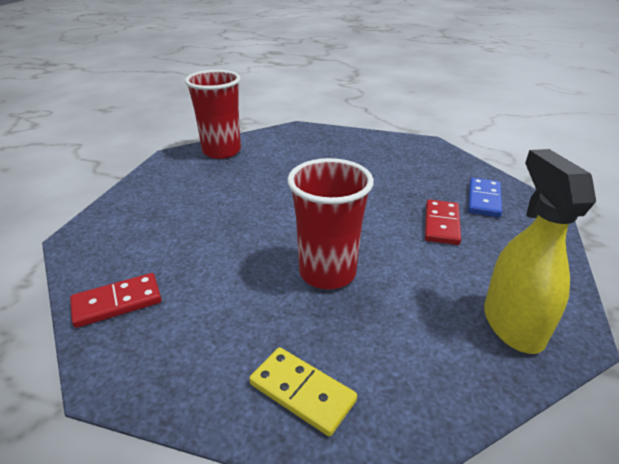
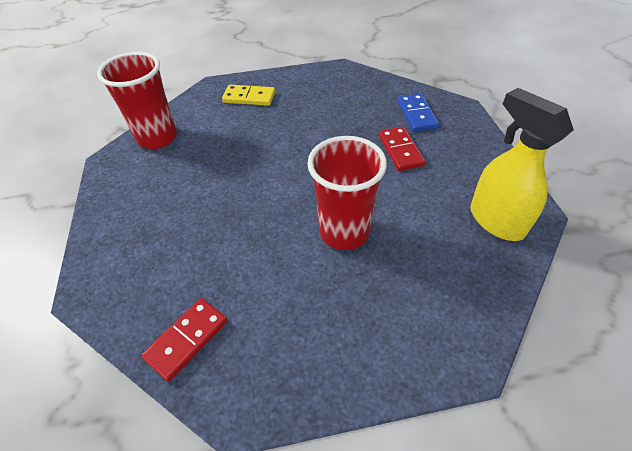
camera: 25 degrees left, 15 degrees up
yellow domino [249,347,357,436] -> yellow domino moved to [222,85,275,106]

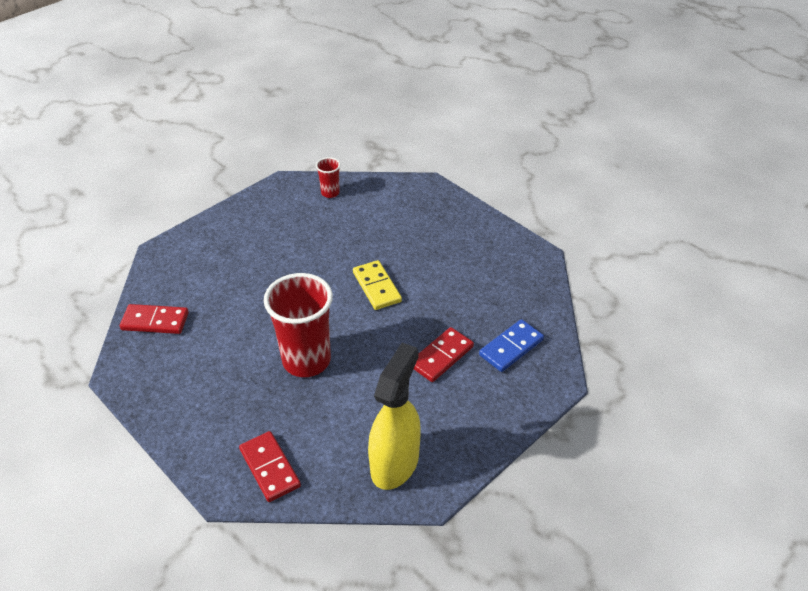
camera: 55 degrees right, 5 degrees down
red cup [97,52,177,149] -> red cup [316,157,341,198], size x0.47
yellow domino [222,85,275,106] -> yellow domino moved to [353,260,402,310]
none -> red domino [239,431,301,502]

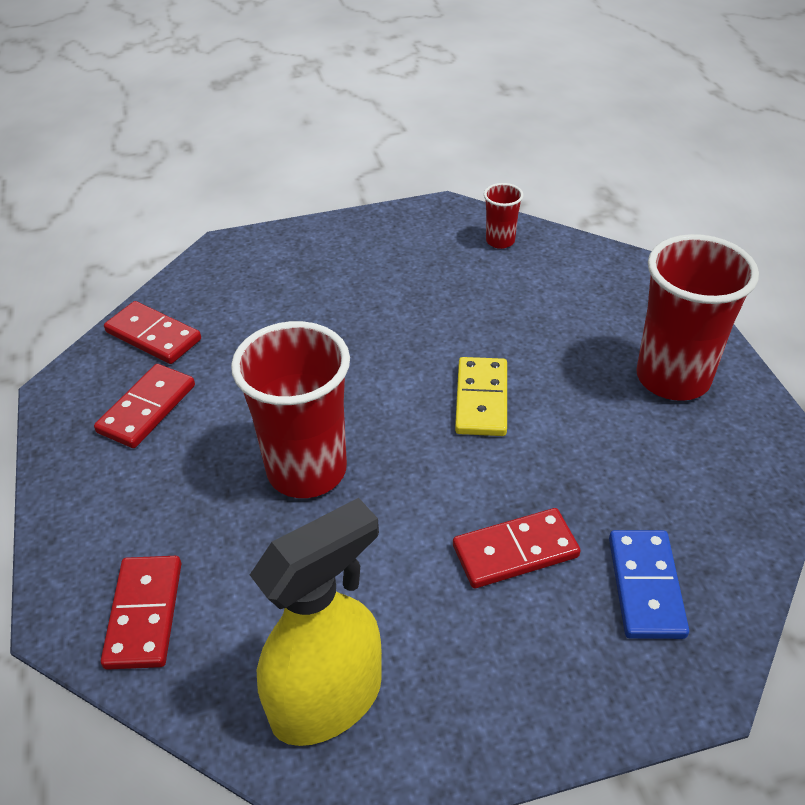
camera: 30 degrees right, 0 degrees up
blue domino [479,319,544,372] -> blue domino turned 75 degrees counterclockwise [609,530,689,639]
none -> red domino [94,364,195,448]
none -> red cup [636,234,759,401]

